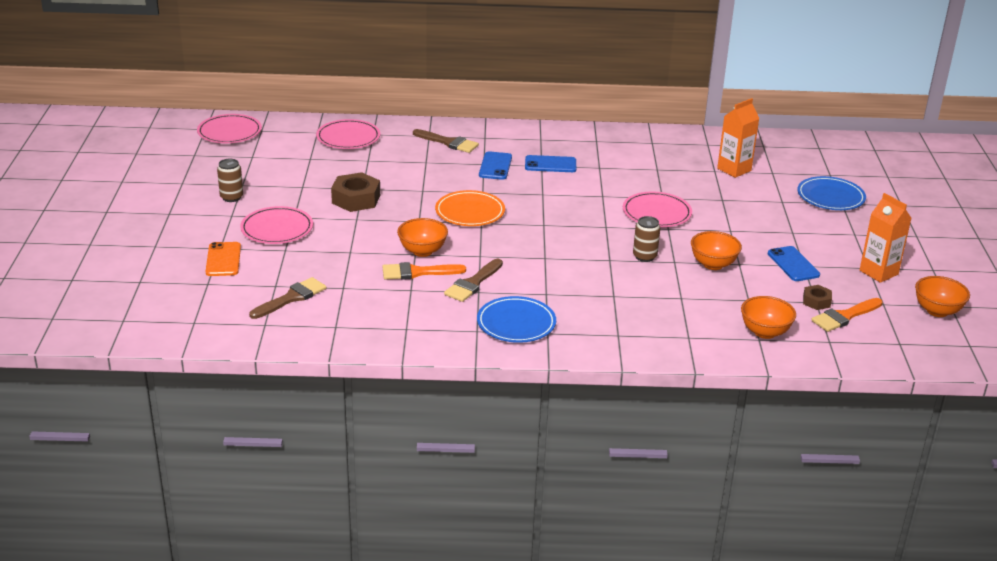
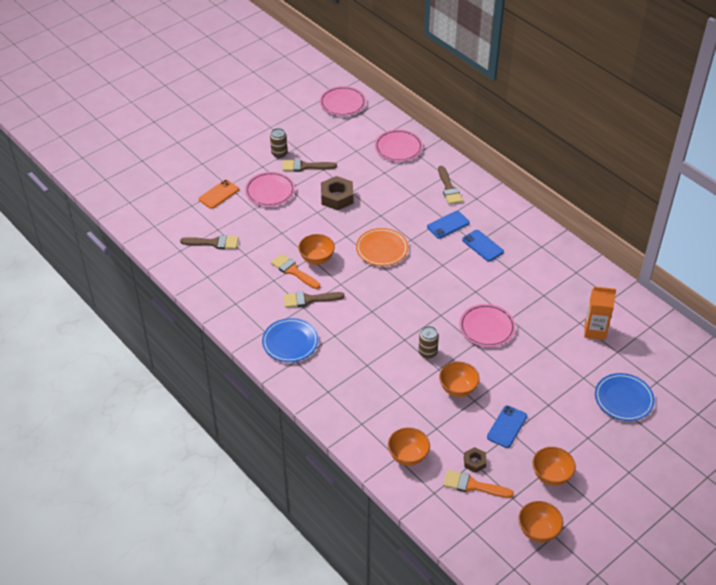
camera: 50 degrees right, 15 degrees up
orange carton [860,193,911,283] -> orange bowl [532,447,576,486]
none -> brown brush [282,159,337,172]

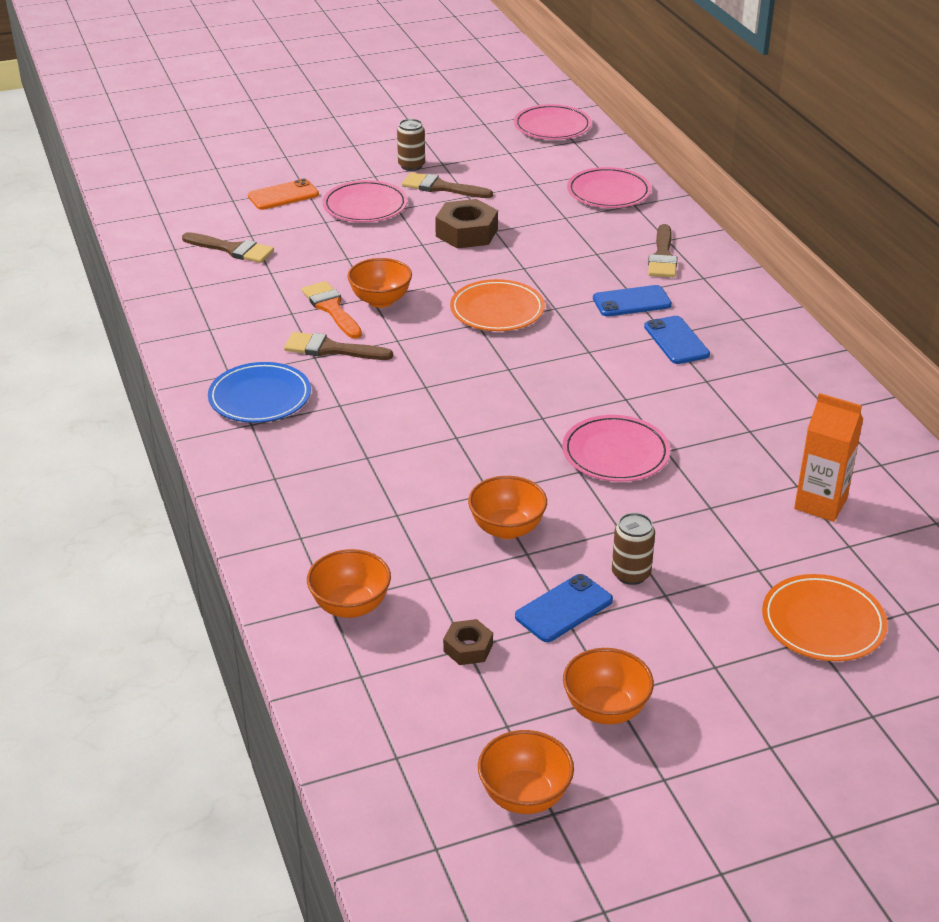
camera: 20 degrees right, 10 degrees down
brown can [418,326,439,359] -> brown can moved to [612,513,655,585]
orange brush [443,470,514,498] -> none
blue plate [595,373,655,421] -> orange plate [762,574,888,661]

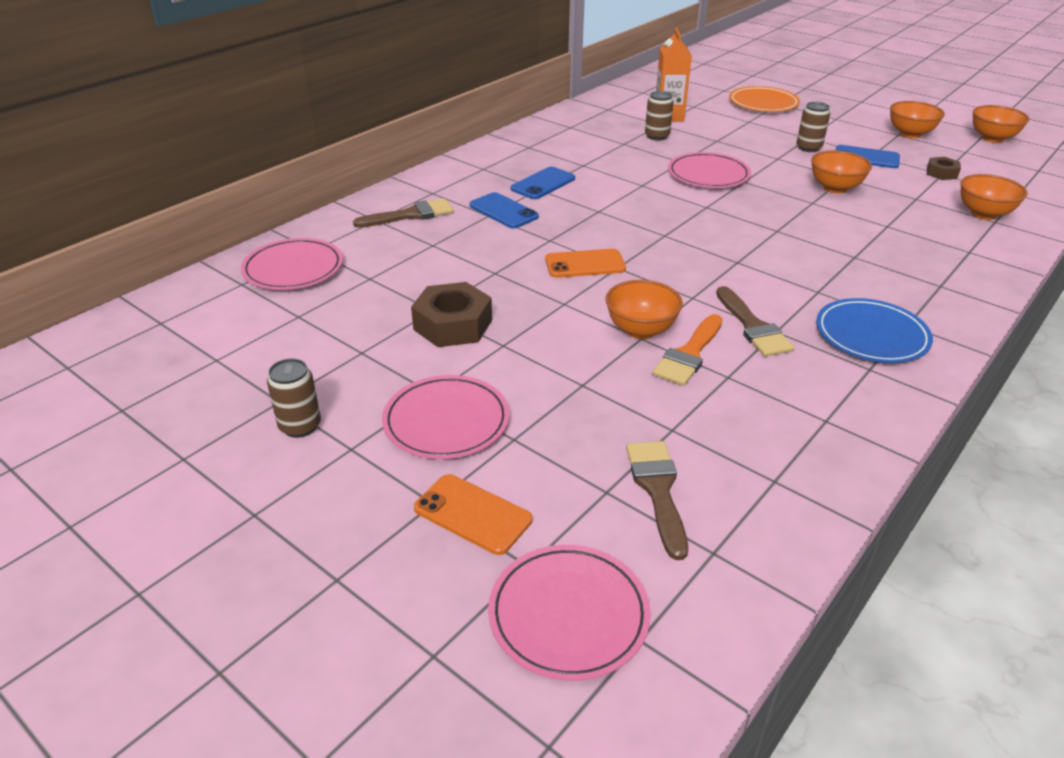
camera: 120 degrees left, 0 degrees up
brown brush [402,172,493,198] -> none
orange plate [450,279,545,331] -> orange phone [545,249,626,278]
pink plate [514,104,592,140] -> pink plate moved to [488,545,651,681]
none -> brown can [645,91,674,141]

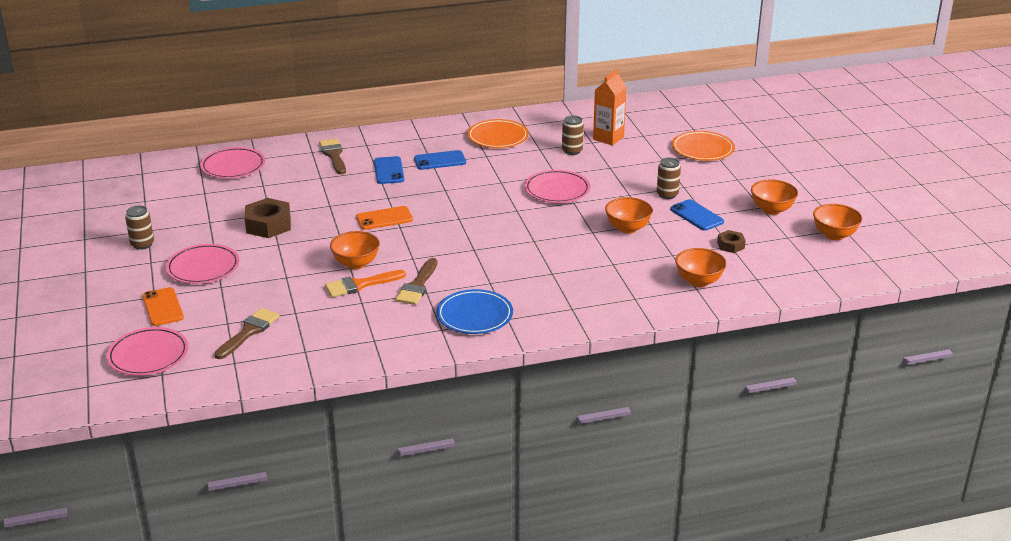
camera: 35 degrees right, 5 degrees down
brown brush [353,199,454,228] -> brown brush turned 120 degrees counterclockwise [319,138,346,175]
orange phone [545,249,626,278] -> orange phone turned 45 degrees counterclockwise [356,206,413,230]
none -> orange plate [467,119,529,148]

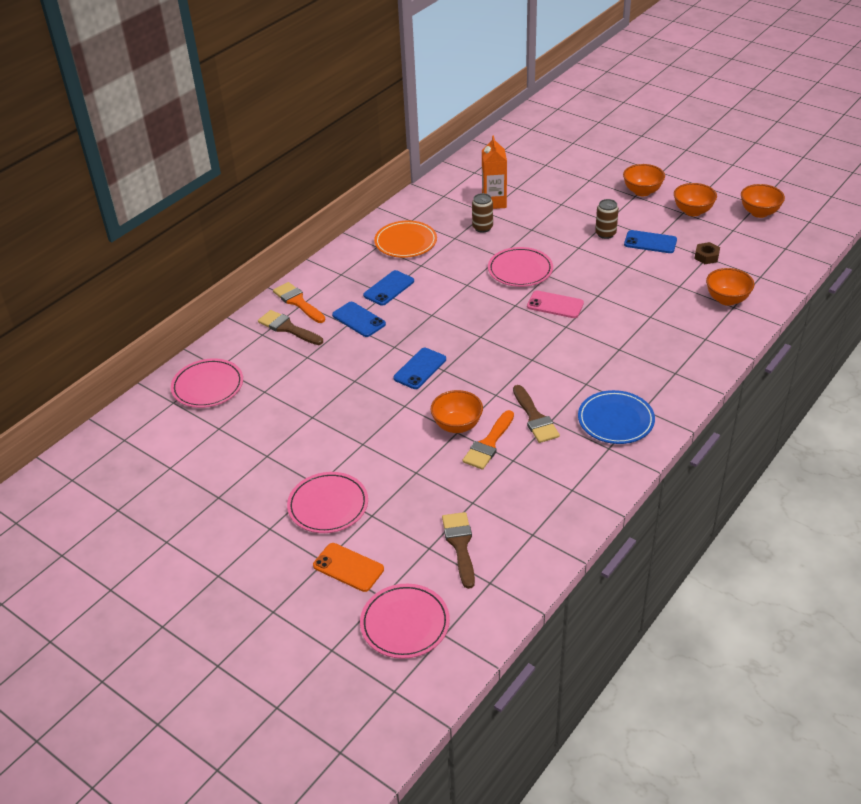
camera: 35 degrees left, 10 degrees up
brown can [125,205,154,250] -> none
brown nut [245,198,291,238] -> none
orange phone [356,206,413,230] -> blue phone [393,348,446,389]
orange bowl [605,197,653,234] -> orange bowl moved to [623,164,665,196]
orange plate [672,131,735,161] -> none
none -> orange brush [273,282,325,323]
none -> pink phone [527,290,584,318]

